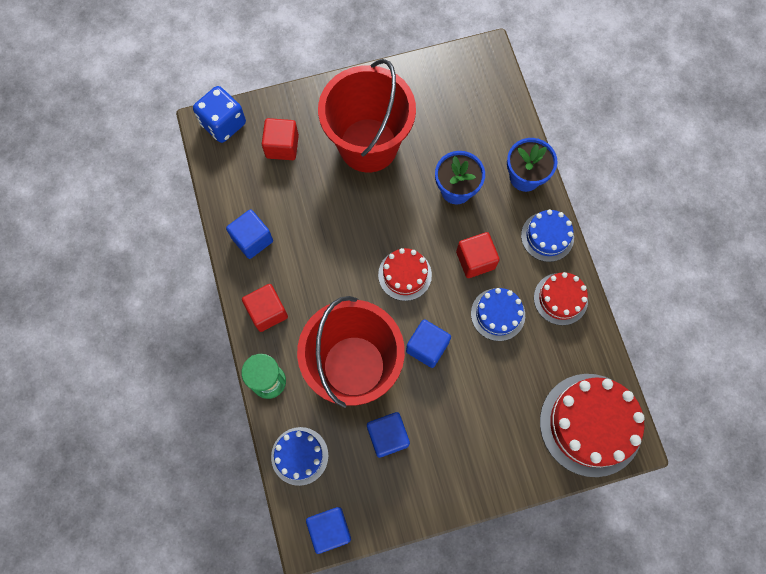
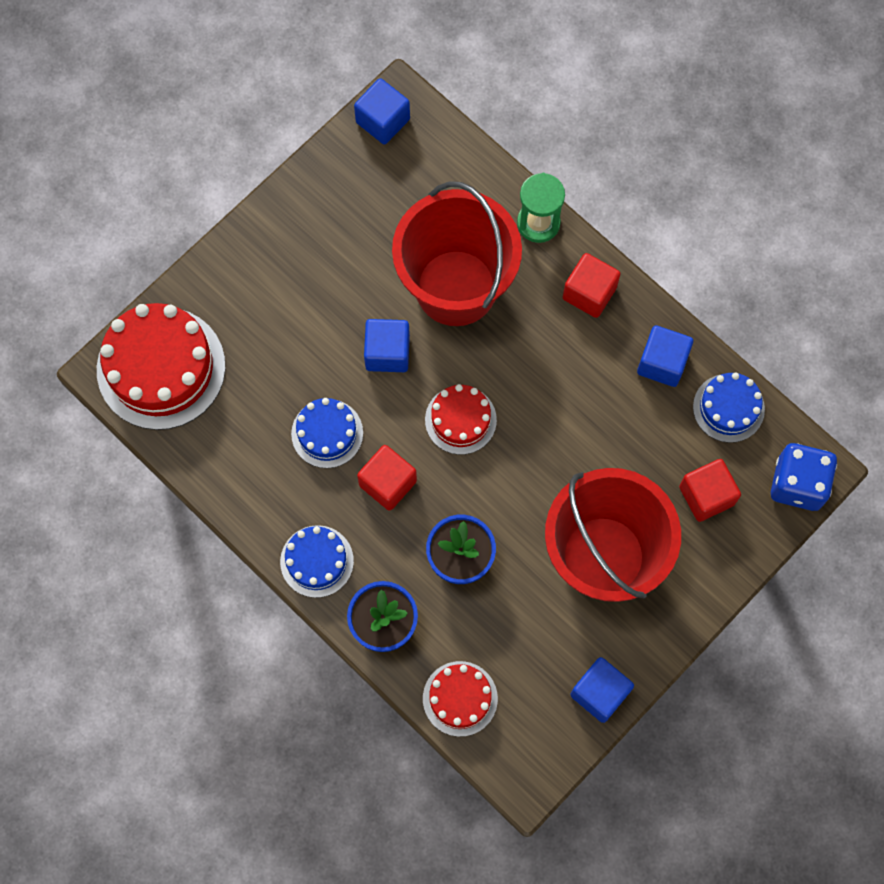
camera: 150 degrees right, 0 degrees up
blue cake [271,427,328,486] -> blue cake moved to [693,372,765,443]
blue cube [367,412,410,458] -> blue cube moved to [570,657,634,723]
red cake [534,272,588,325] -> red cake moved to [423,661,498,737]

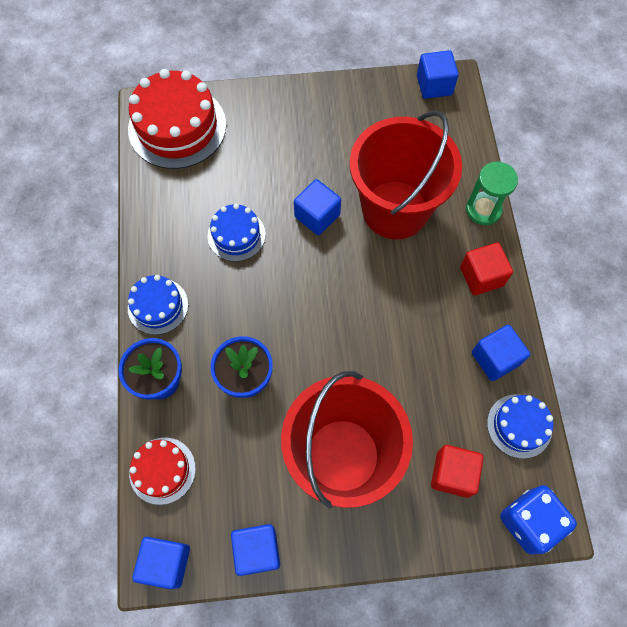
camera: 40 degrees right, 5 degrees down
red cube [357,445,417,511] -> none
red cake [425,384,497,455] -> none
none -> blue cube [132,537,190,589]

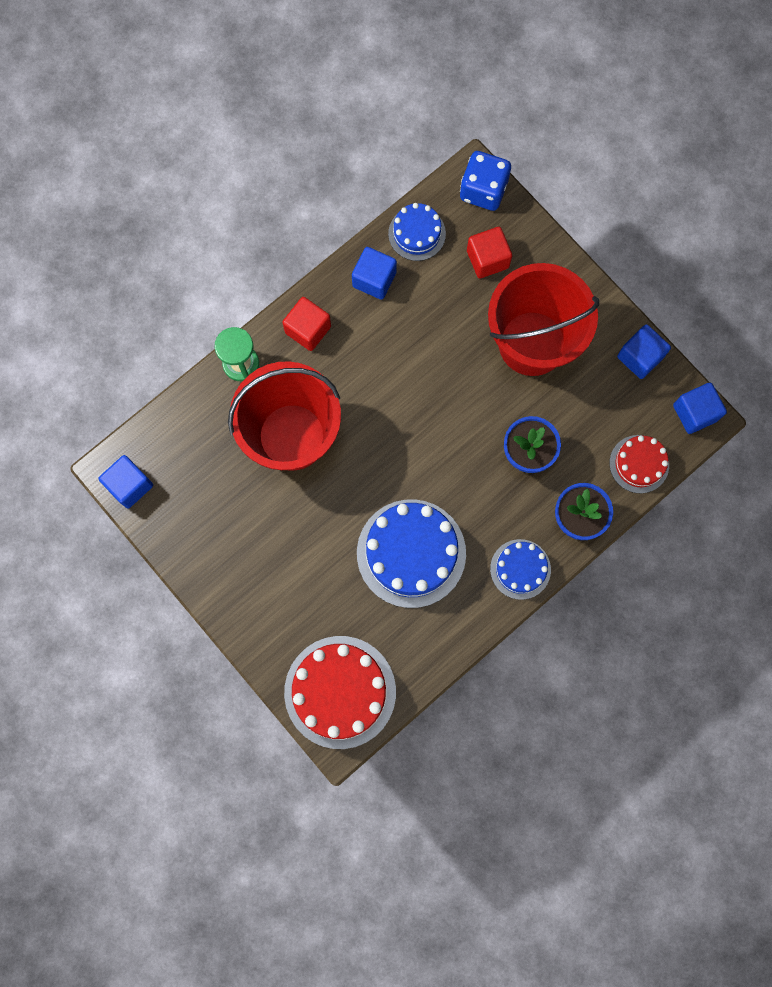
camera: 125 degrees left, 10 degrees up
blue cake [208,204,265,262] -> blue cake [357,499,466,608], size x1.81
blue cube [294,179,341,235] -> none

